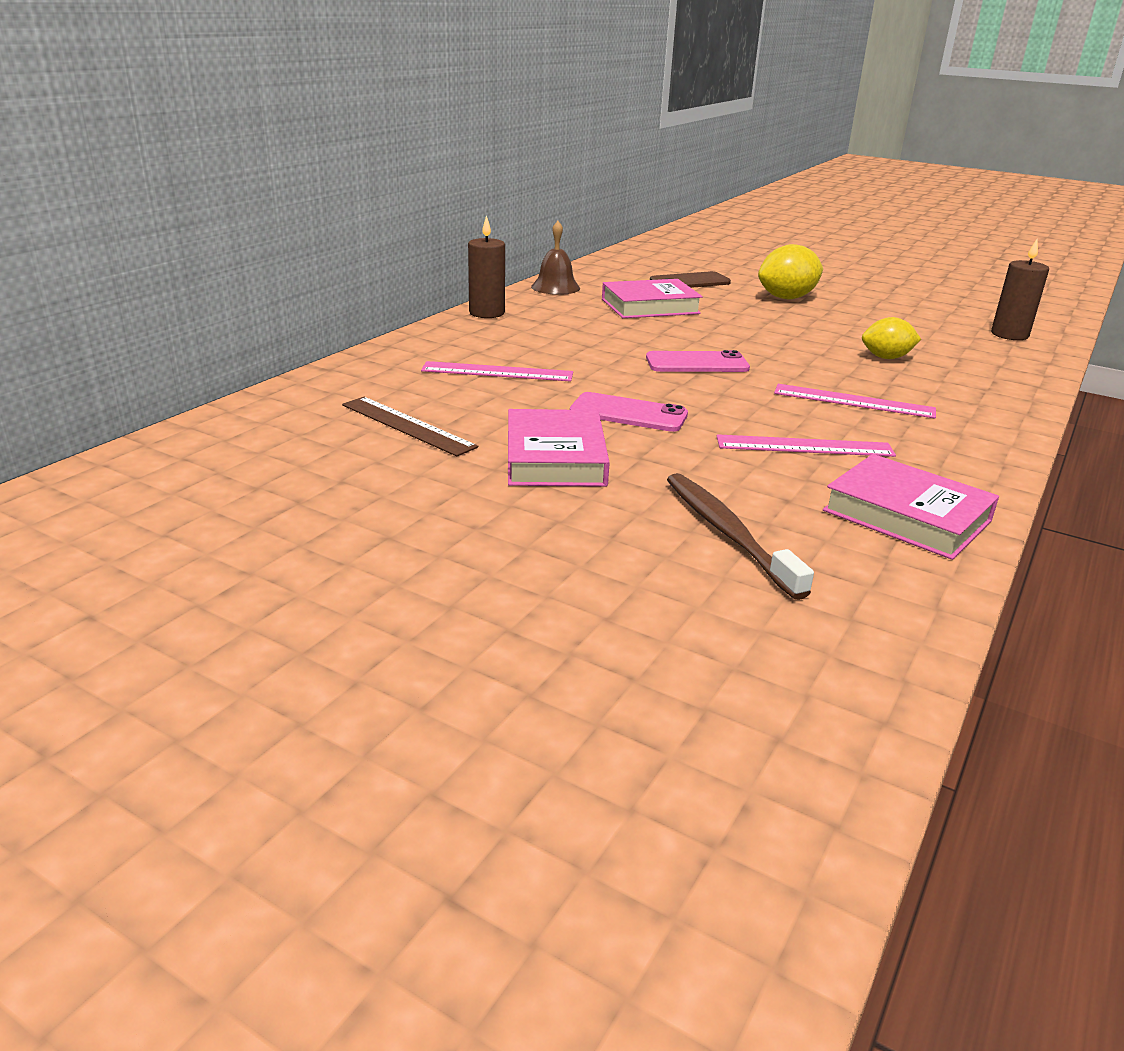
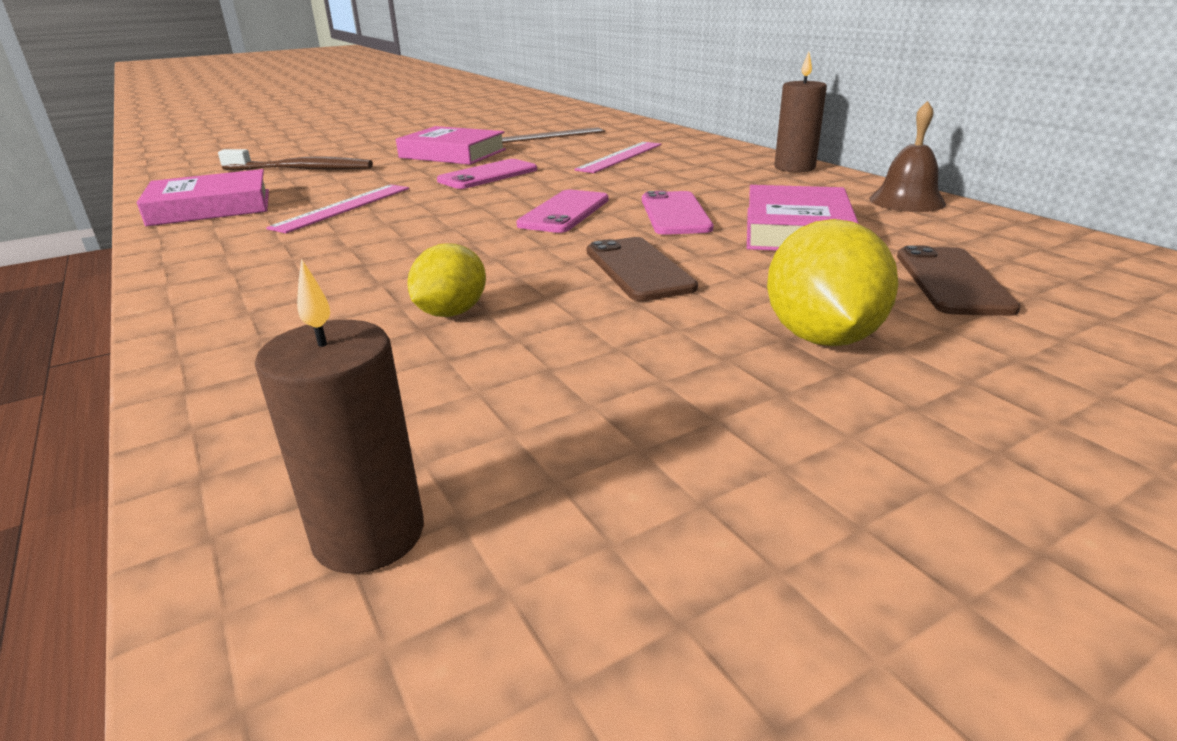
camera: 120 degrees right, 0 degrees up
pink ruler [774,384,936,419] -> none
none -> brown phone [587,237,698,301]
none -> pink phone [642,191,713,235]

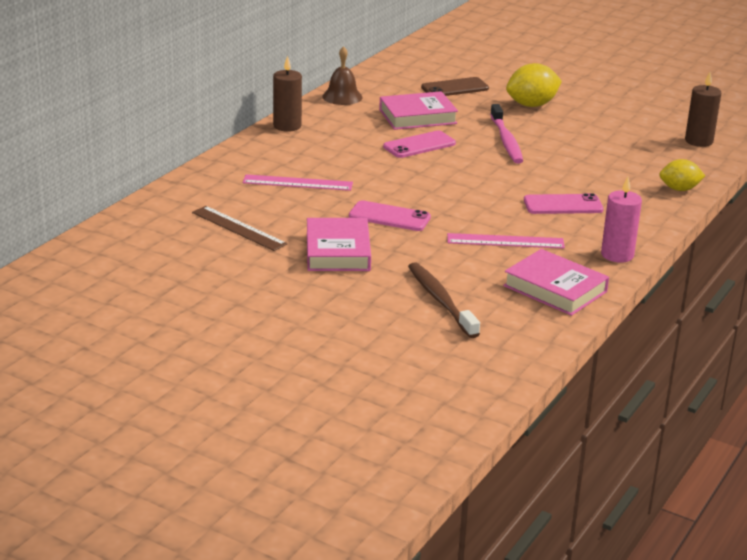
camera: 120 degrees left, 0 degrees up
yellow lemon [407,244,486,317] -> yellow lemon moved to [659,159,705,191]
pink phone [516,190,609,233] -> pink phone moved to [524,193,604,214]
brown phone [587,237,698,301] -> pink toothbrush [490,104,523,164]
none -> pink candle [601,177,642,263]

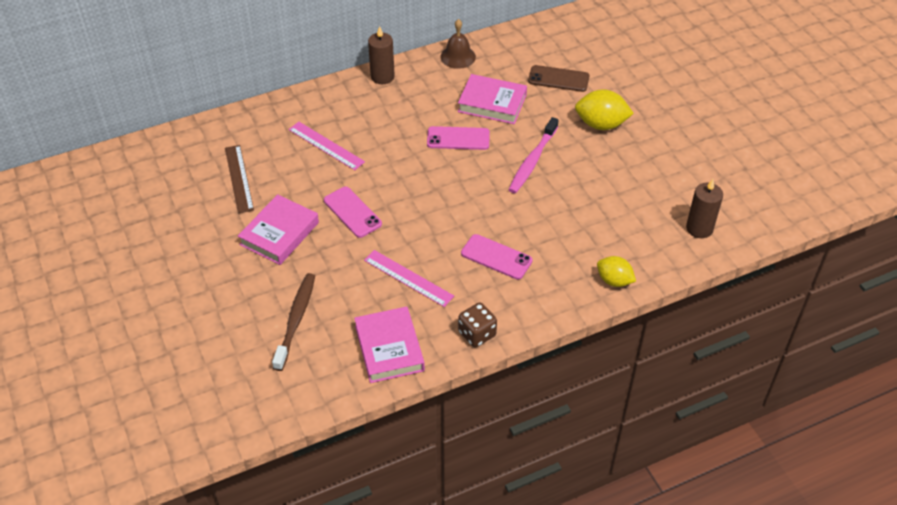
camera: 35 degrees right, 20 degrees up
pink candle [601,177,642,263] -> brown dice [458,302,497,347]

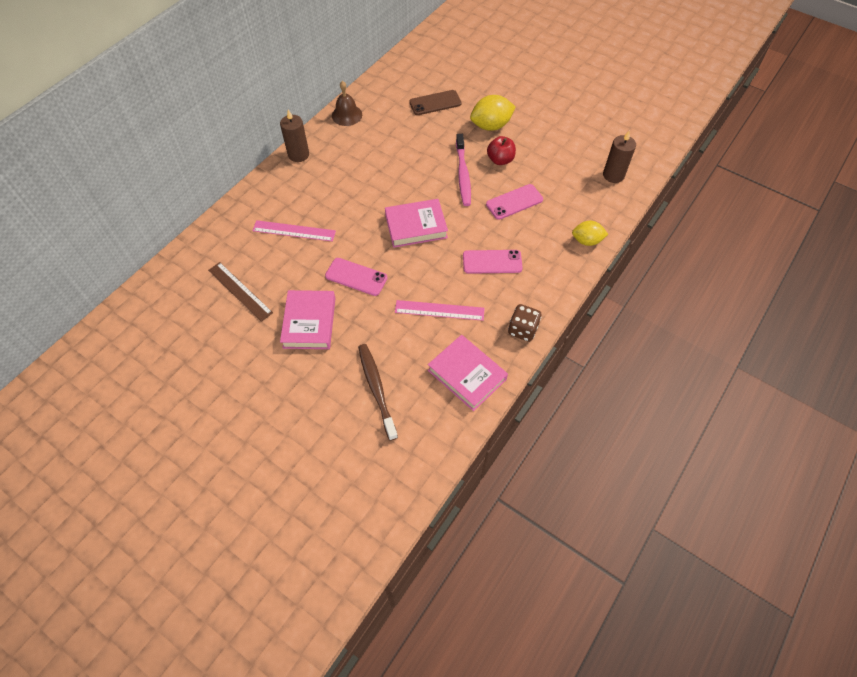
camera: 30 degrees left, 10 degrees up
pink phone [427,126,490,150] -> pink phone moved to [486,184,543,220]
pink book [458,74,527,124] -> pink book moved to [385,199,448,248]
none -> red apple [487,136,516,165]

